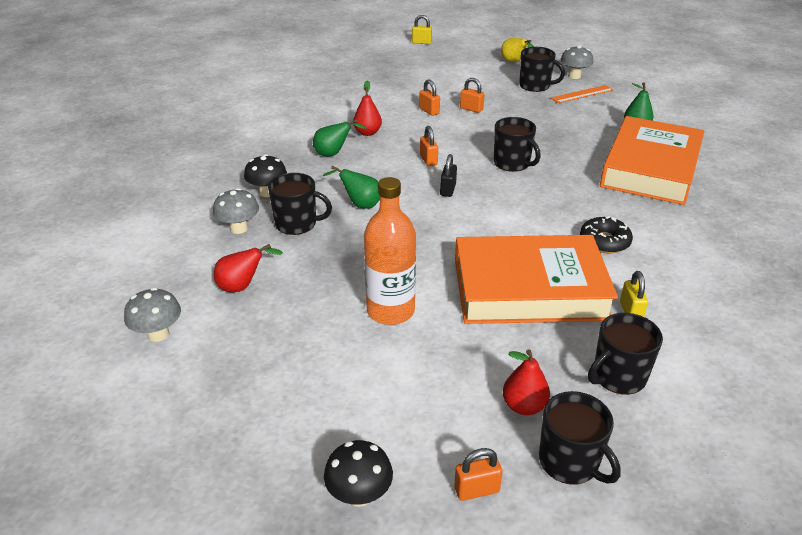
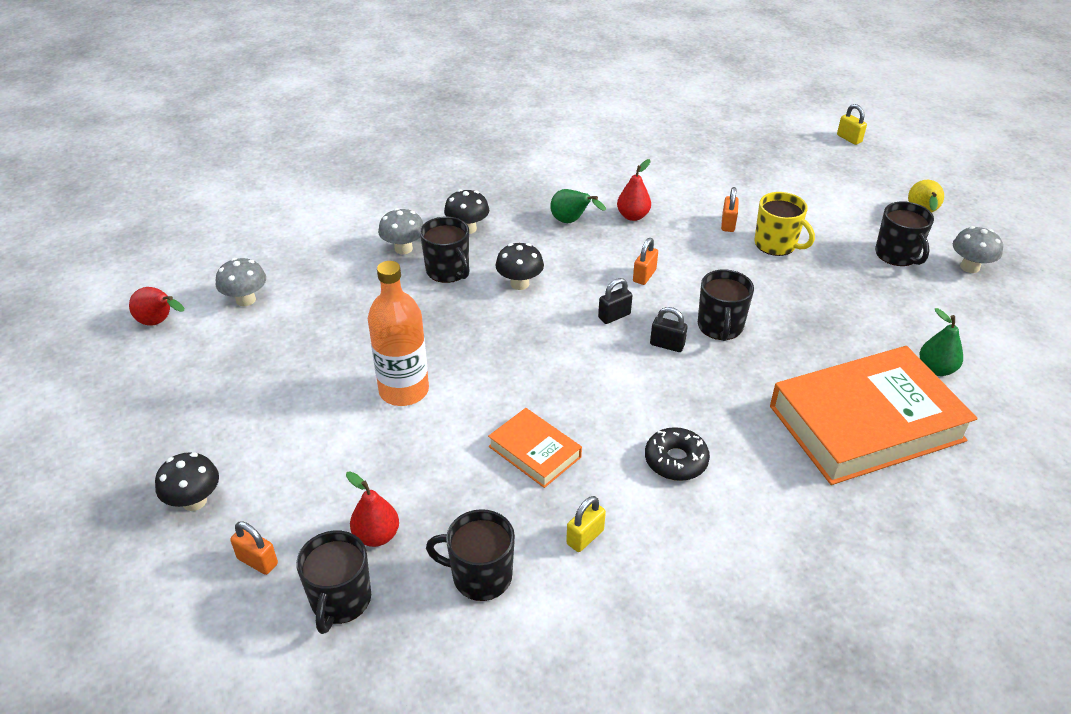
camera: 45 degrees right, 5 degrees up
red pear [214,244,283,292] -> red pear moved to [129,287,184,326]
green pear [322,165,380,209] -> black mushroom [495,243,544,290]
orange book [455,235,618,324] -> orange book [488,408,582,488], size x0.47
orange padlock [460,78,485,113] -> yellow mug [754,192,815,256]
orange ruler [551,85,613,103] -> none
none -> black padlock [650,307,688,352]

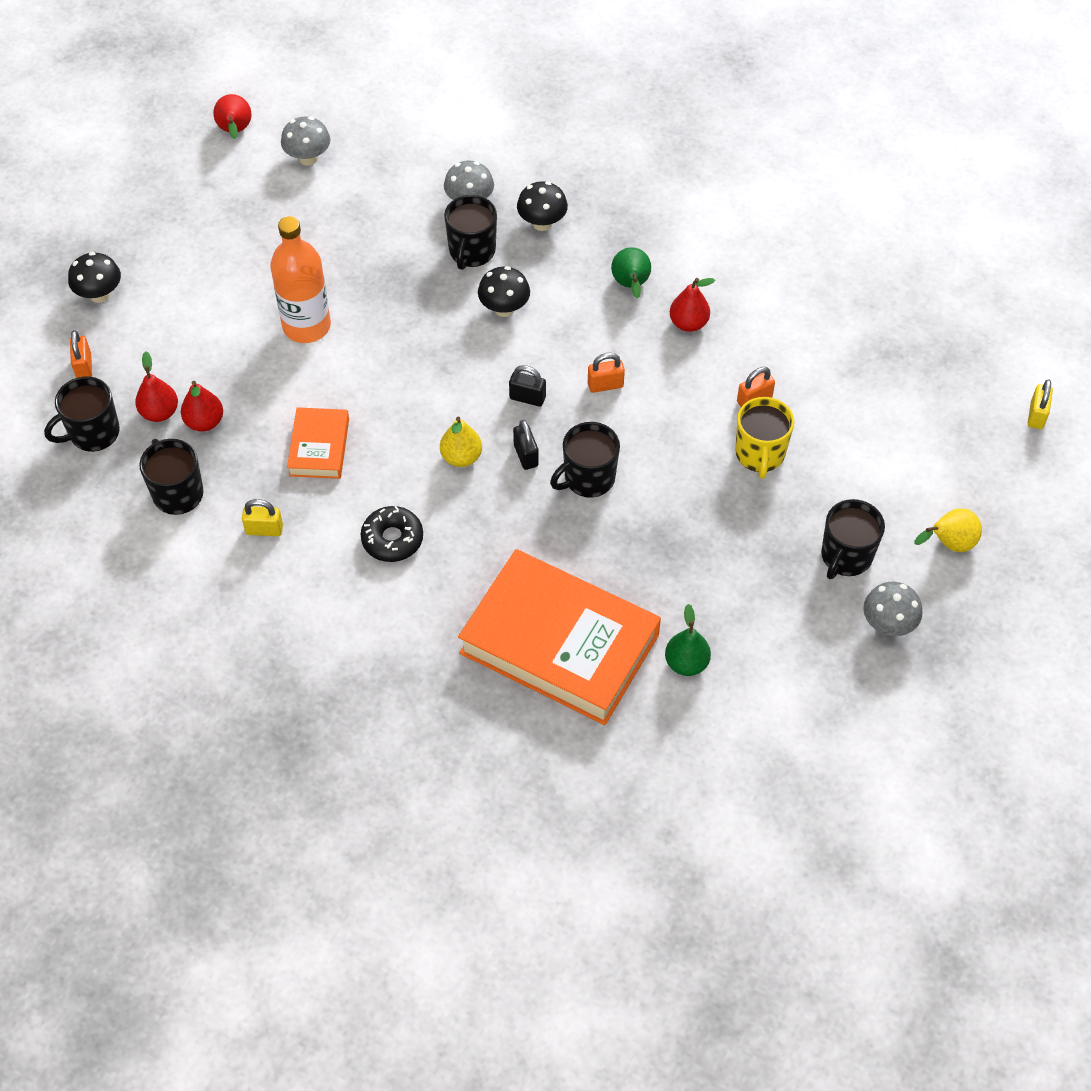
camera: 50 degrees right, 15 degrees up
none -> red pear [181,381,223,432]
none -> yellow pear [440,417,482,467]

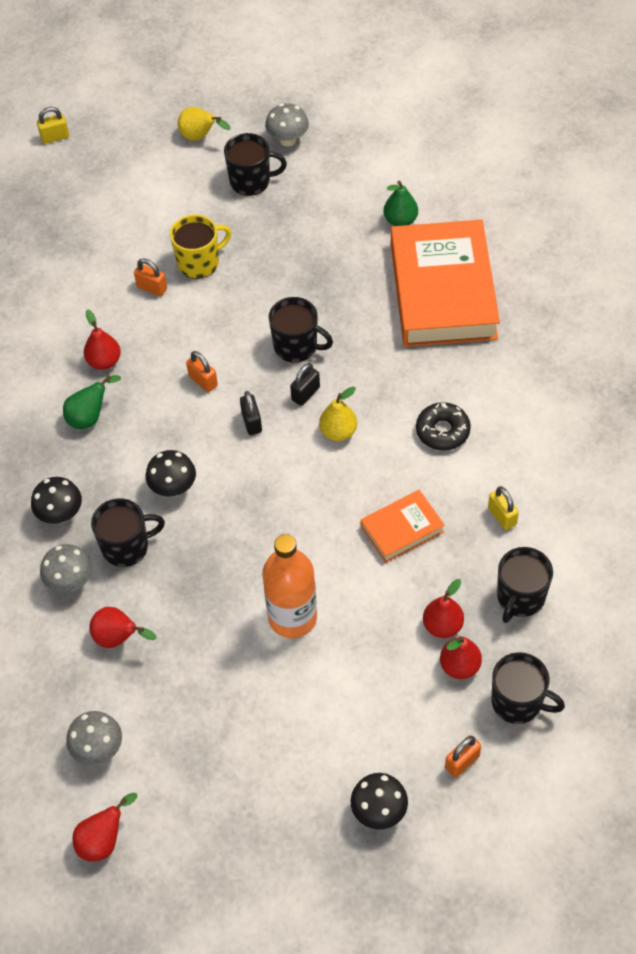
camera: 120 degrees left, 0 degrees up
none -> red pear [89,607,157,648]

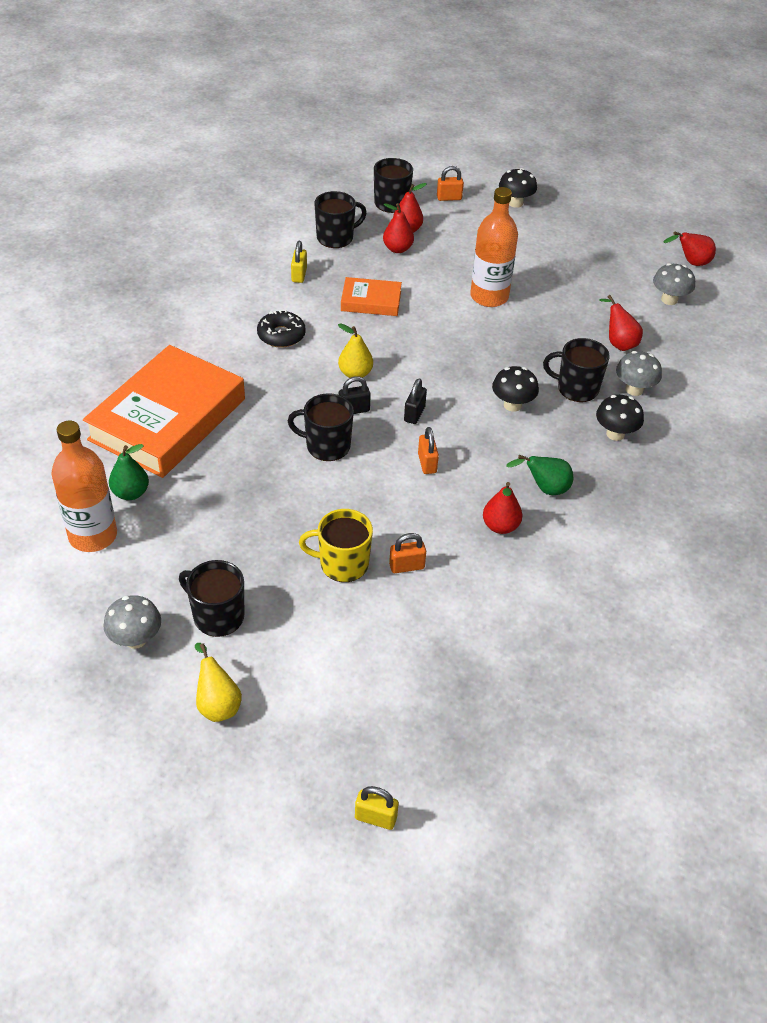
camera: 150 degrees left, 10 degrees down
orange padlock [134,258,167,296] -> orange padlock turned 75 degrees counterclockwise [389,533,426,573]
black mug [269,297,333,363] -> black mug turned 45 degrees counterclockwise [288,393,354,461]
none -> orange bottle [51,421,117,552]

